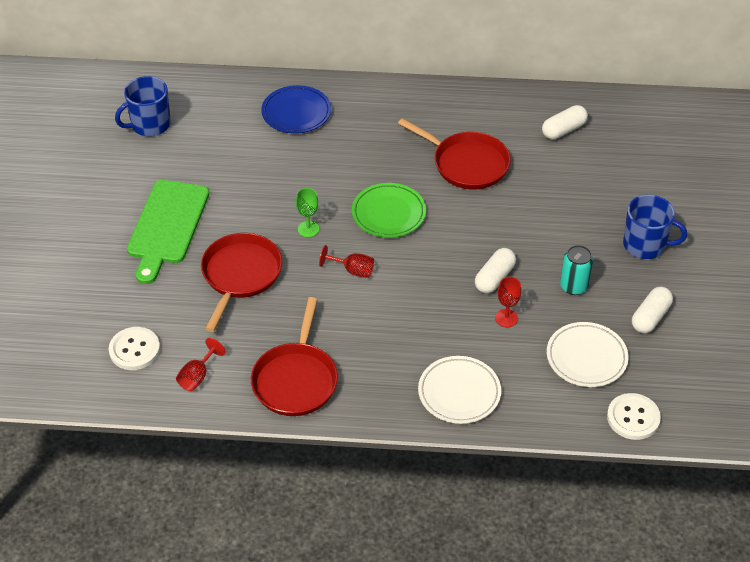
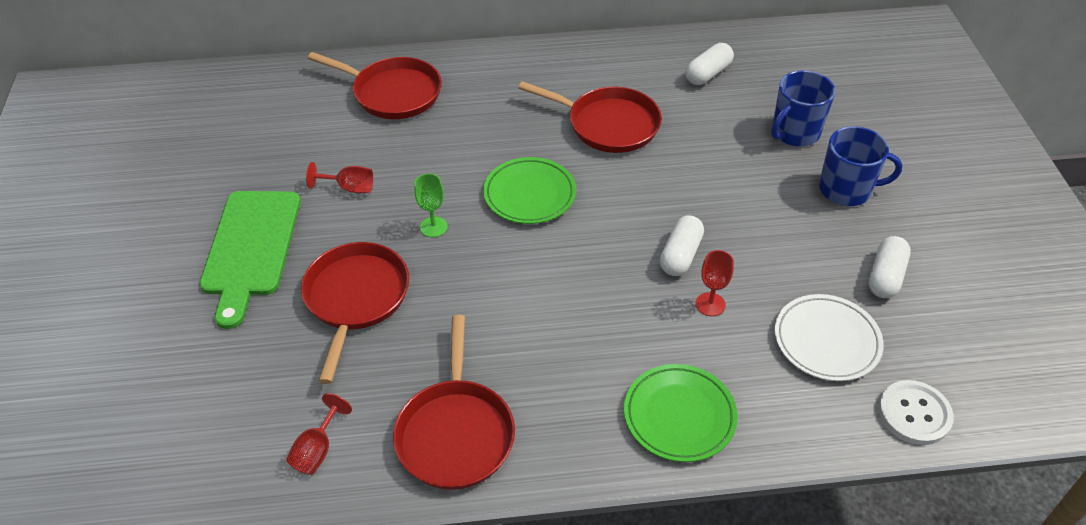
camera: 10 degrees left, 0 degrees up
white button [109,327,160,370] -> none
blue mug [115,76,171,136] -> blue mug moved to [771,70,835,147]
blue plate [261,85,331,134] -> red pan [308,52,442,119]
red goblet [319,245,374,278] -> red goblet moved to [306,162,373,193]
white plate [418,356,501,424] -> green plate [624,364,738,462]
turquoise can [560,245,593,295] -> none

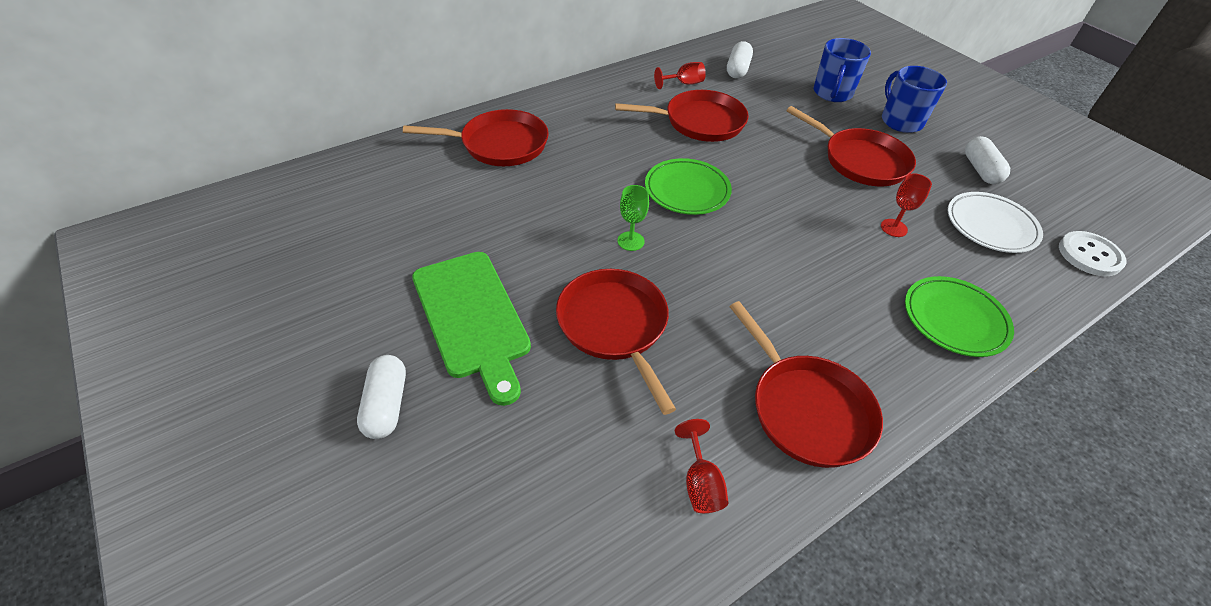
camera: 30 degrees left, 0 degrees up
red goblet [306,162,373,193] -> red goblet moved to [654,62,706,89]
white capsule [660,215,704,276] -> white capsule moved to [357,355,406,439]
blue mug [819,126,902,206] -> blue mug turned 90 degrees counterclockwise [882,66,947,133]
none -> red pan [786,106,916,186]

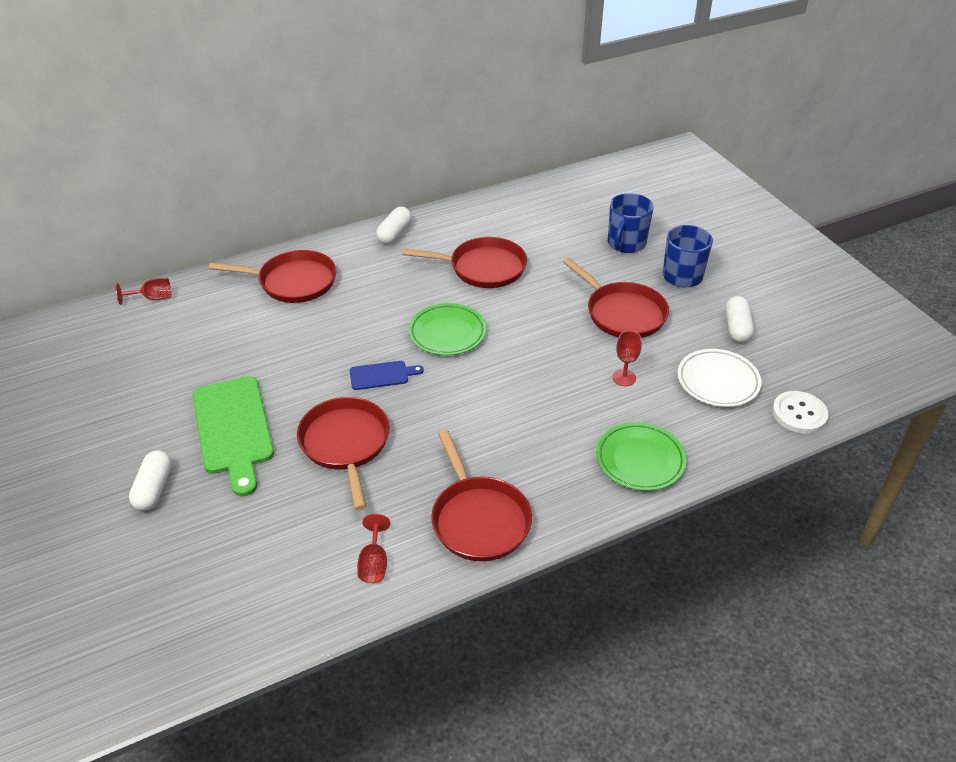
camera: 10 degrees right, 5 degrees down
green goblet [618,185,649,251] -> blue cutting board [350,361,424,390]
red goblet [654,62,706,89] -> red goblet moved to [116,278,171,305]
white capsule [727,41,753,78] -> white capsule moved to [376,207,412,244]

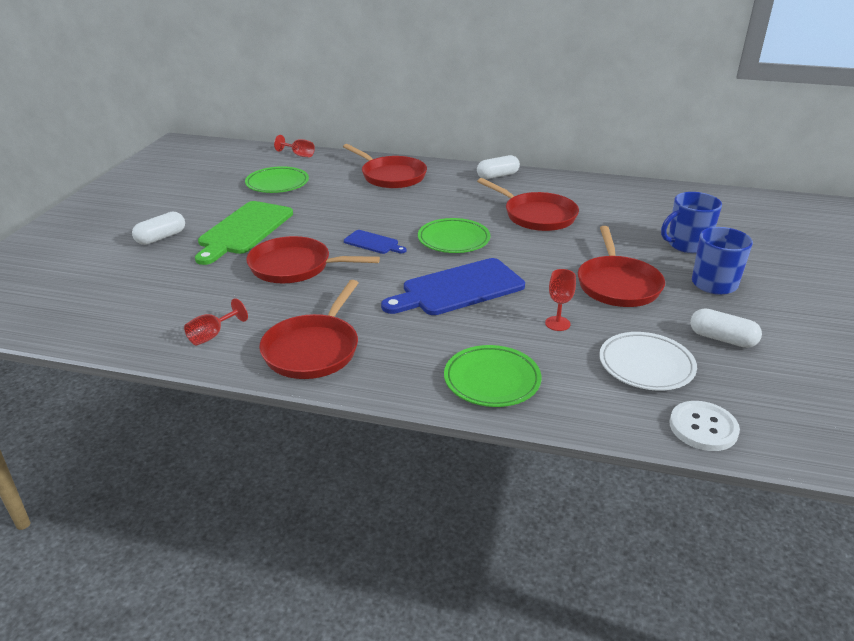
camera: 40 degrees right, 10 degrees down
red pan [297,397,390,510] -> red pan turned 105 degrees counterclockwise [246,236,380,283]
white capsule [725,296,754,343] -> white capsule turned 75 degrees clockwise [690,308,762,348]
none -> green plate [245,166,309,193]
none -> blue cutting board [381,258,525,315]

